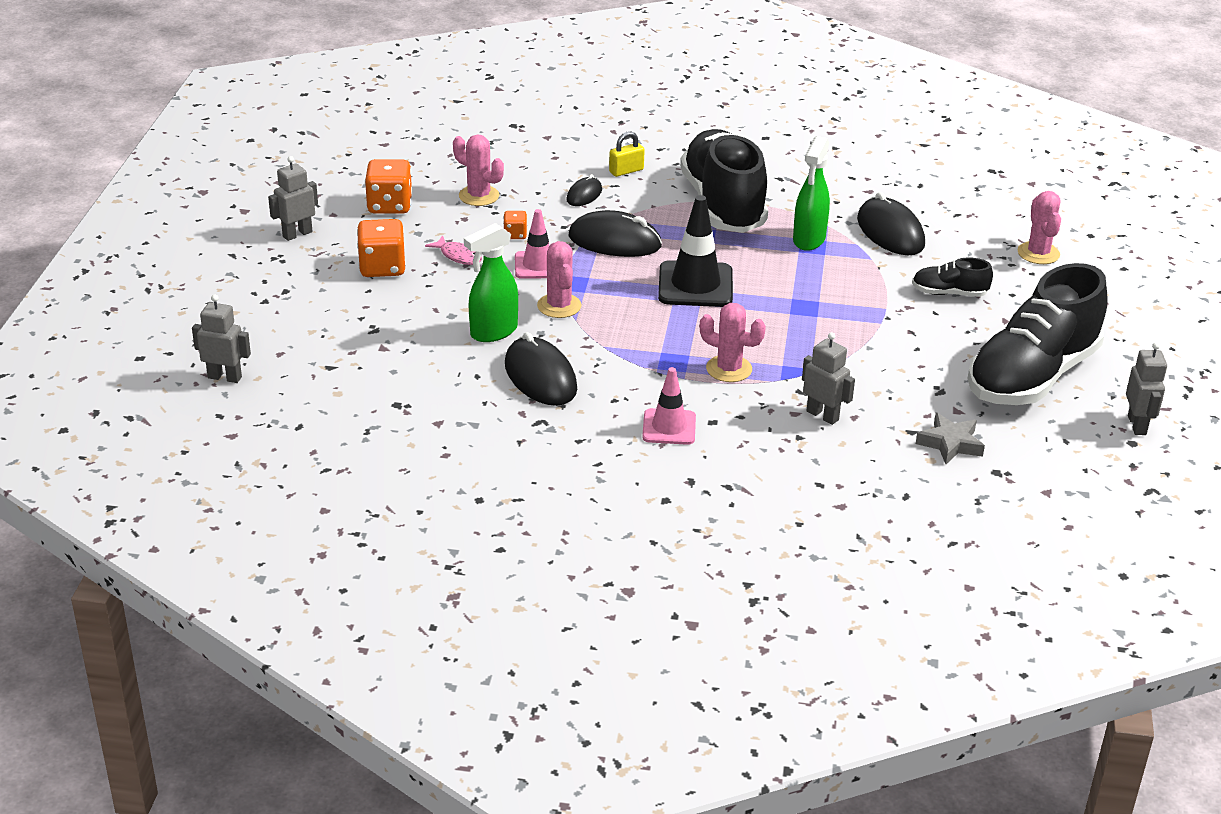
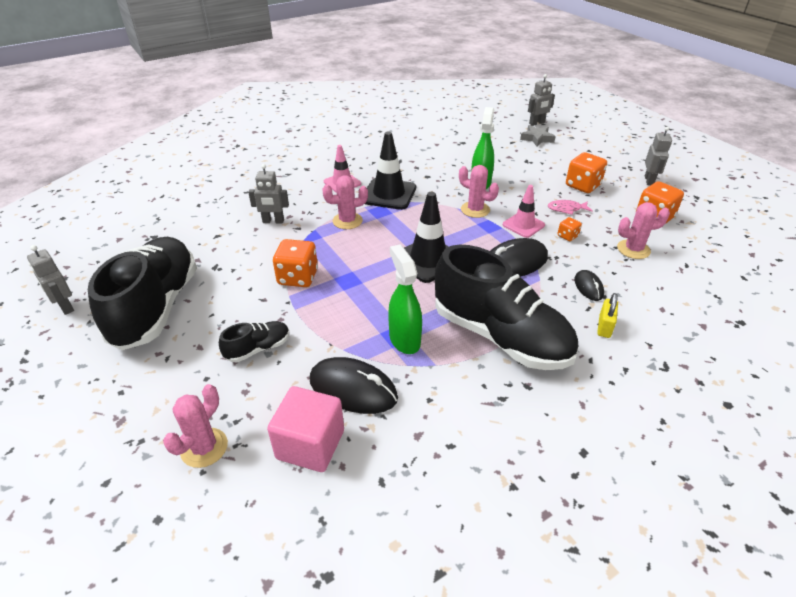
camera: 140 degrees right, 5 degrees up
black mouse [505,332,577,406] -> none
grey star [916,413,985,464] -> grey star moved to [520,125,556,147]
pink cactus [1018,191,1061,264] -> pink cactus turned 75 degrees clockwise [163,384,228,468]
none -> pink cube [267,386,344,472]
none -> orange dice [273,239,318,287]
none -> black traffic cone [365,131,416,210]

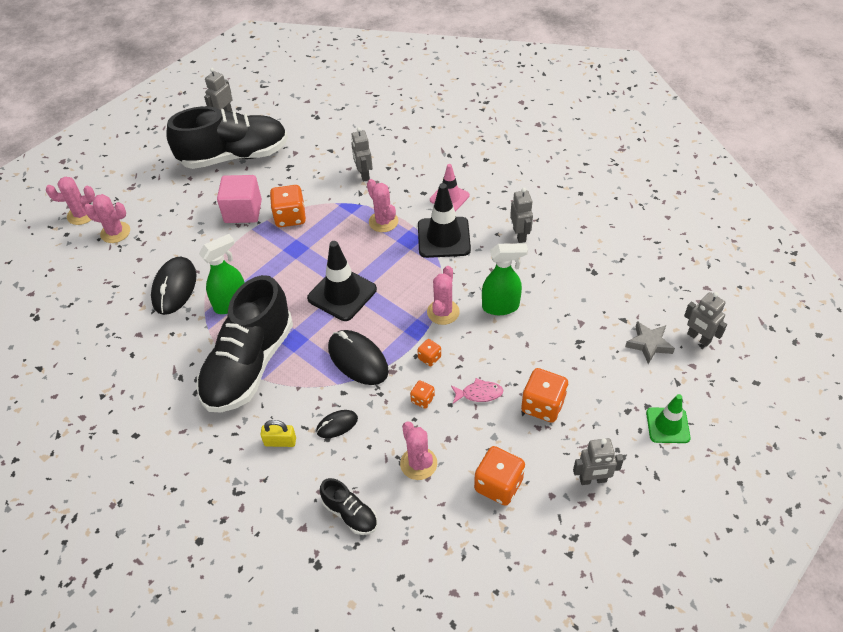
camera: 75 degrees right, 10 degrees up
black shoe [219,321,289,362] -> black shoe moved to [320,478,377,535]
pink cube [267,386,344,472] -> pink cube moved to [217,175,262,223]
pink traffic cone [503,185,545,238] -> orange dice [417,339,441,366]
pink fish [548,200,593,215] -> pink fish turned 105 degrees clockwise [451,378,503,403]
none -> pink cactus [46,177,95,225]
none -> grey robot [510,188,533,243]
none -> green traffic cone [646,394,691,443]

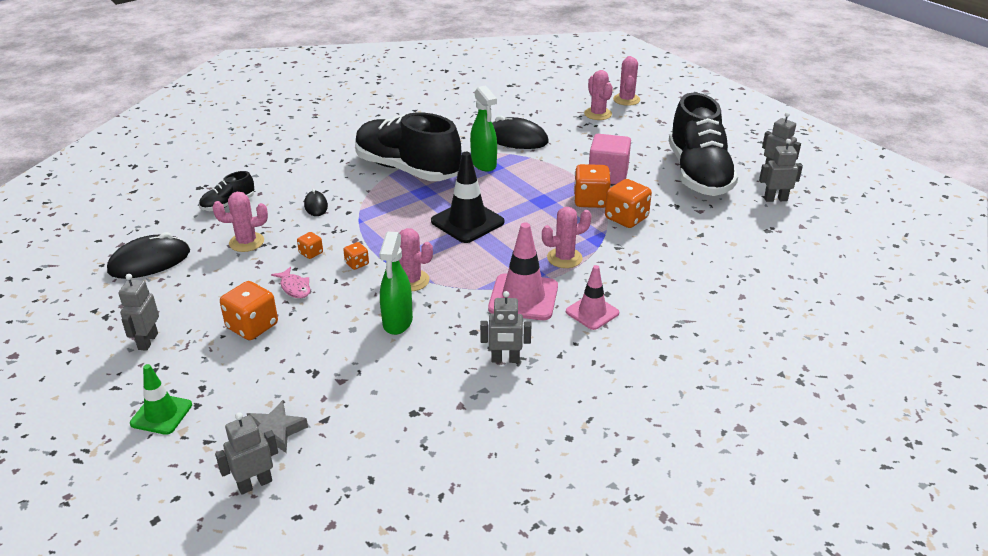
camera: 100 degrees right, 15 degrees down
pink cactus [84,194,130,243] -> pink cactus turned 45 degrees counterclockwise [584,70,613,120]
yellow padlock [260,420,296,447] -> none
black mouse [328,330,389,385] -> black mouse moved to [107,232,190,279]
grey robot [351,127,373,182] -> grey robot moved to [759,139,803,202]
black traffic cone [418,183,471,258] -> pink traffic cone [488,223,558,320]
pink fish [451,378,503,403] -> pink fish turned 45 degrees counterclockwise [271,267,310,298]
orange dice [474,446,525,506] -> orange dice moved to [605,179,652,228]

